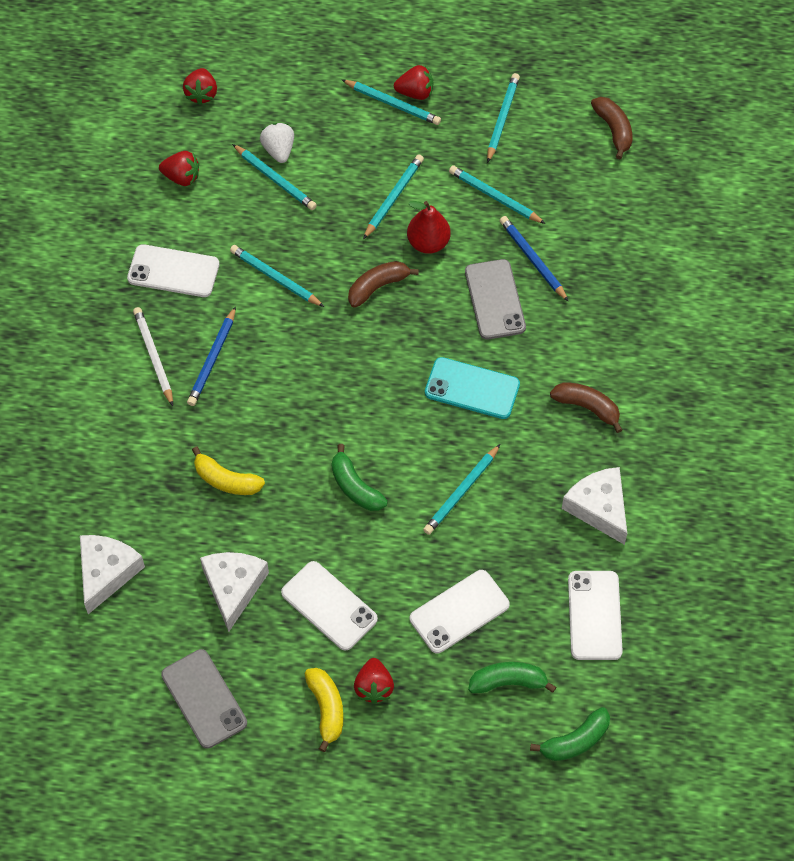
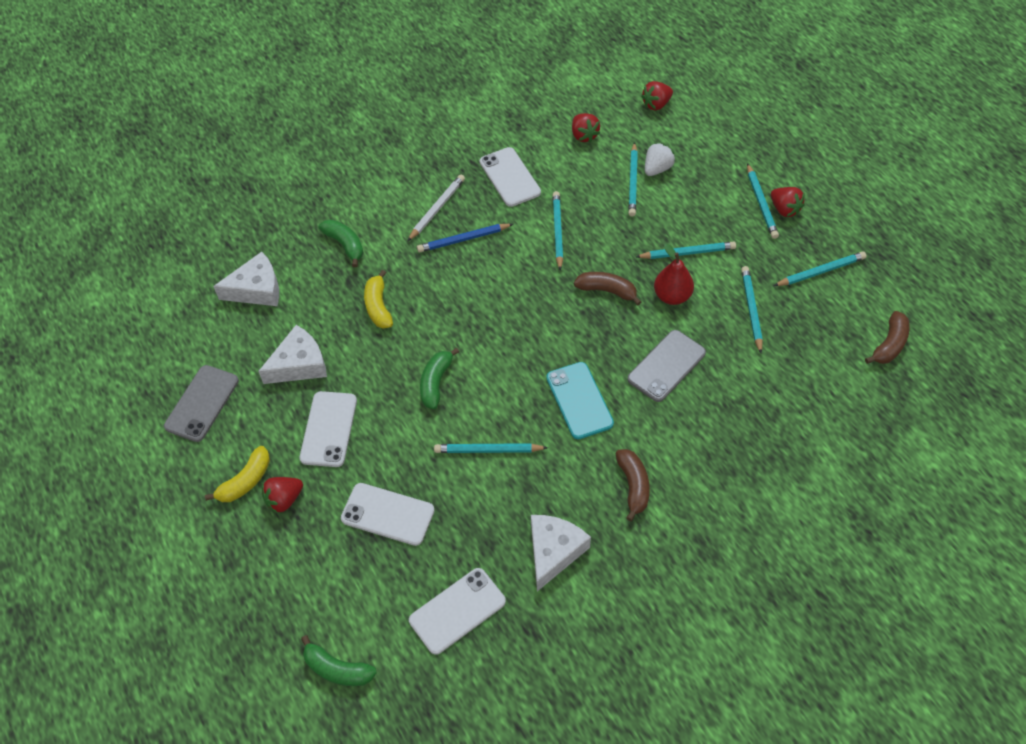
camera: 55 degrees right, 5 degrees down
green banana [468,662,556,693] -> green banana moved to [318,219,363,267]
blue pencil [500,216,569,302] -> none

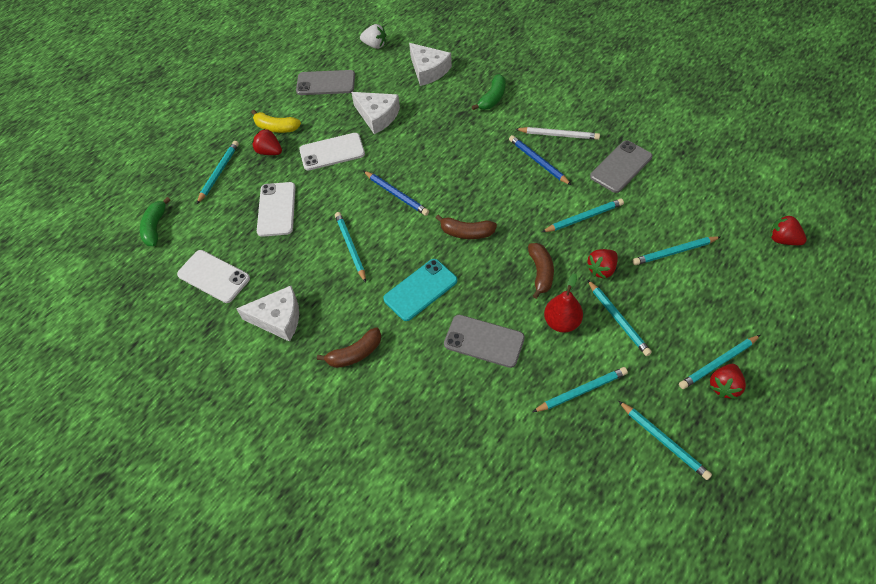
camera: 70 degrees right, 0 degrees up
yellow banana [364,270,393,329] -> none
green banana [420,348,459,409] -> blue pencil [364,171,429,216]
white phone [480,147,541,207] -> grey phone [590,140,652,193]
red strawberry [572,113,600,143] -> red strawberry moved to [586,249,618,279]
white strawberry [645,143,675,176] -> white strawberry moved to [360,24,386,49]
brown banana [865,311,910,364] -> brown banana moved to [436,215,497,239]
none -> turquoise pencil [197,141,239,204]

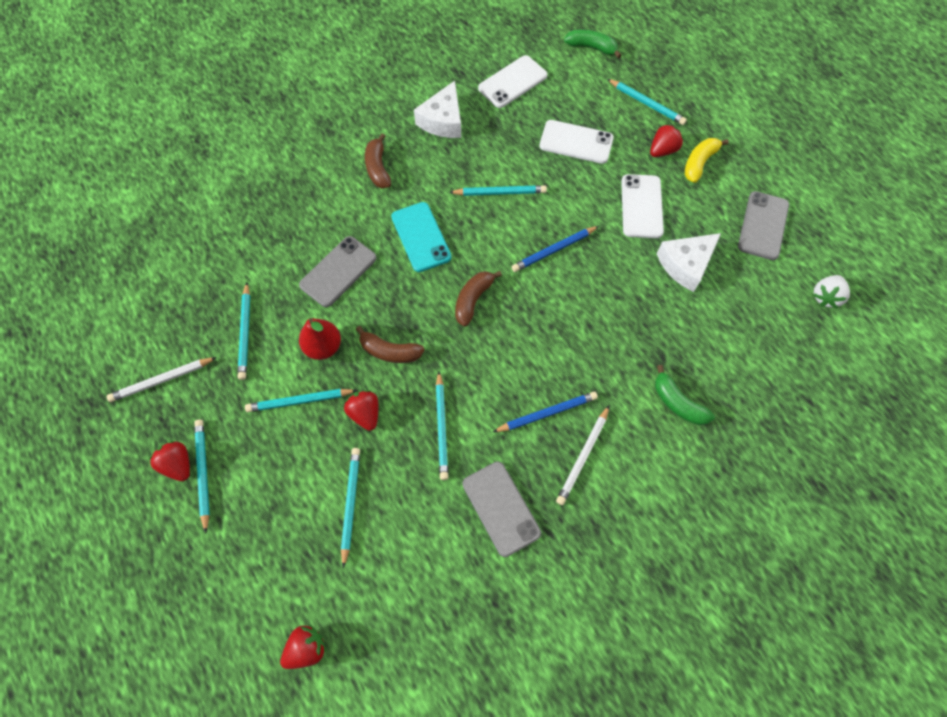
camera: 105 degrees right, 10 degrees up
white cheese [409,43,452,86] -> none
turquoise pencil [619,401,712,480] -> white pencil [107,357,217,402]

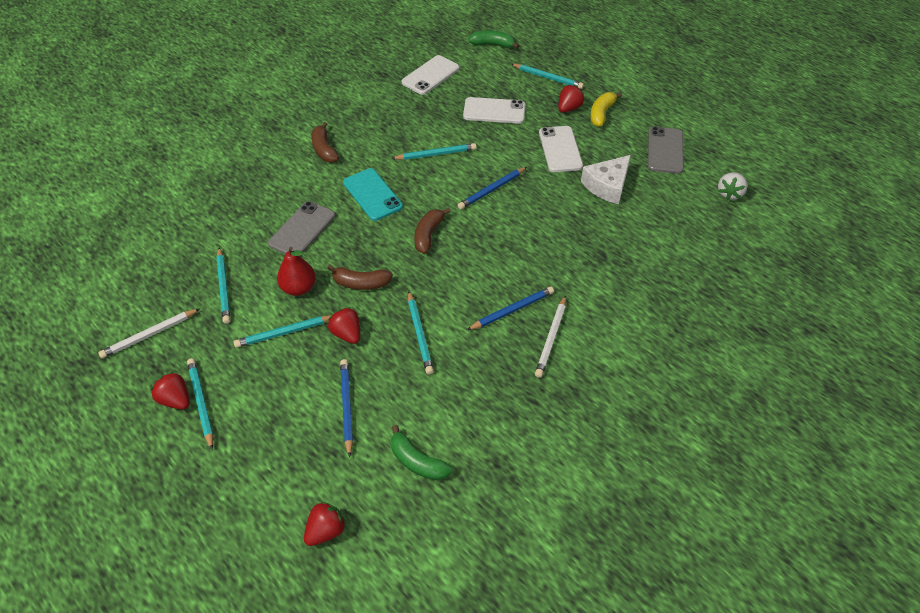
camera: 10 degrees left, 15 degrees down
turquoise pencil [341,448,360,568] -> blue pencil [340,359,353,458]
white cheese [414,81,461,138] -> none
grey phone [462,462,541,557] -> none
green banana [655,365,715,425] -> green banana moved to [391,425,452,480]

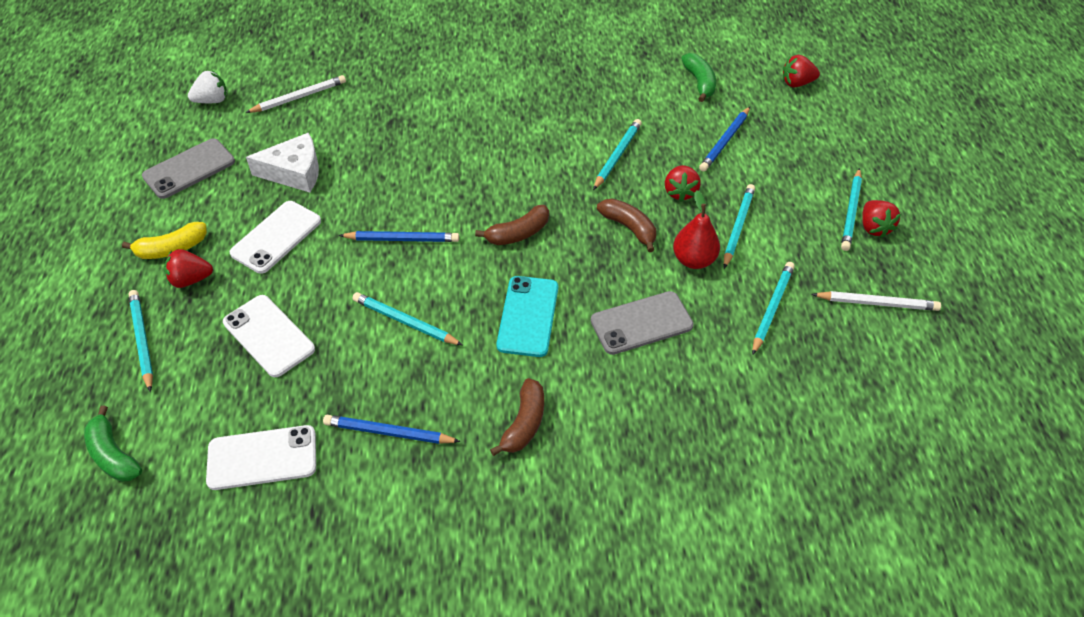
camera: 140 degrees left, 0 degrees up
turquoise pencil [234,315,332,348] -> turquoise pencil turned 90 degrees counterclockwise [724,184,755,269]
blue pencil [467,286,554,330] -> blue pencil moved to [323,415,461,444]
white pencil [535,295,566,378] -> white pencil moved to [245,75,346,113]

